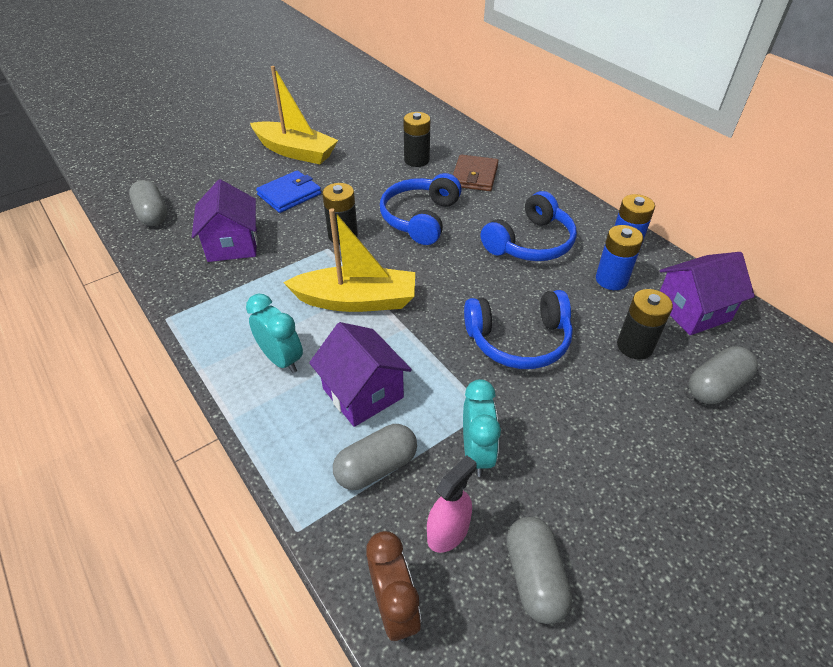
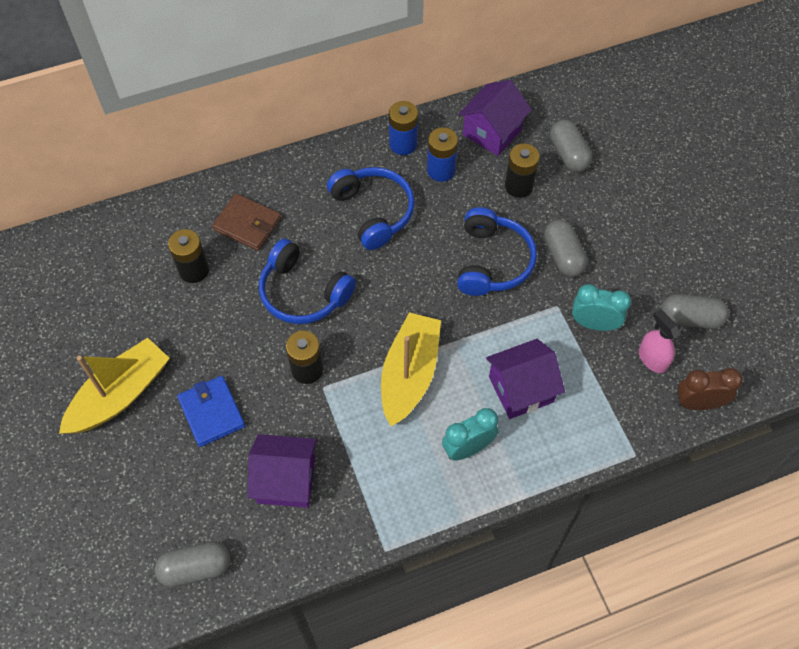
camera: 75 degrees left, 15 degrees up
grey capsule [333,424,417,490] -> grey capsule moved to [544,220,587,277]
purple house [660,252,755,335] -> purple house turned 45 degrees clockwise [458,80,532,156]

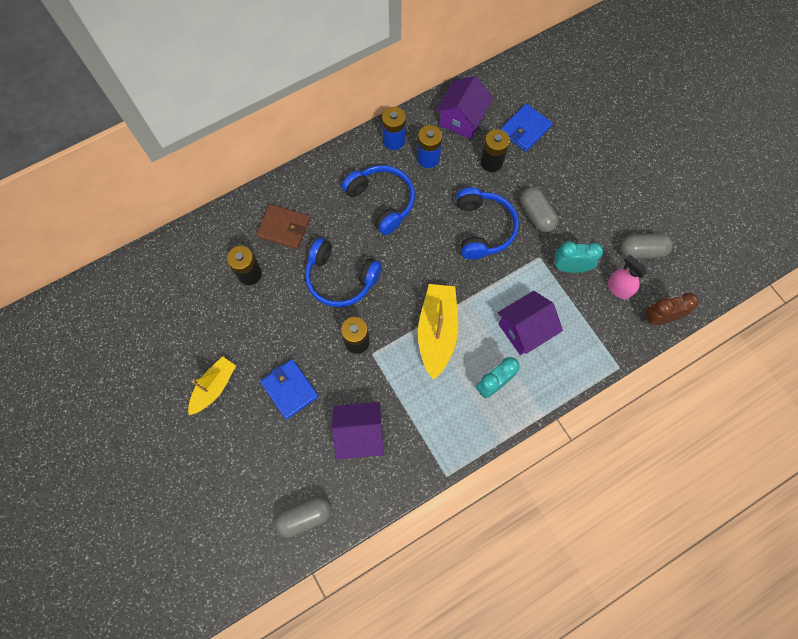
camera: 10 degrees left, 10 degrees up
yellow boat [59,338,170,434] -> yellow boat [188,356,236,415], size x0.65
grey capsule [550,120,592,172] -> blue wallet [501,103,552,152]

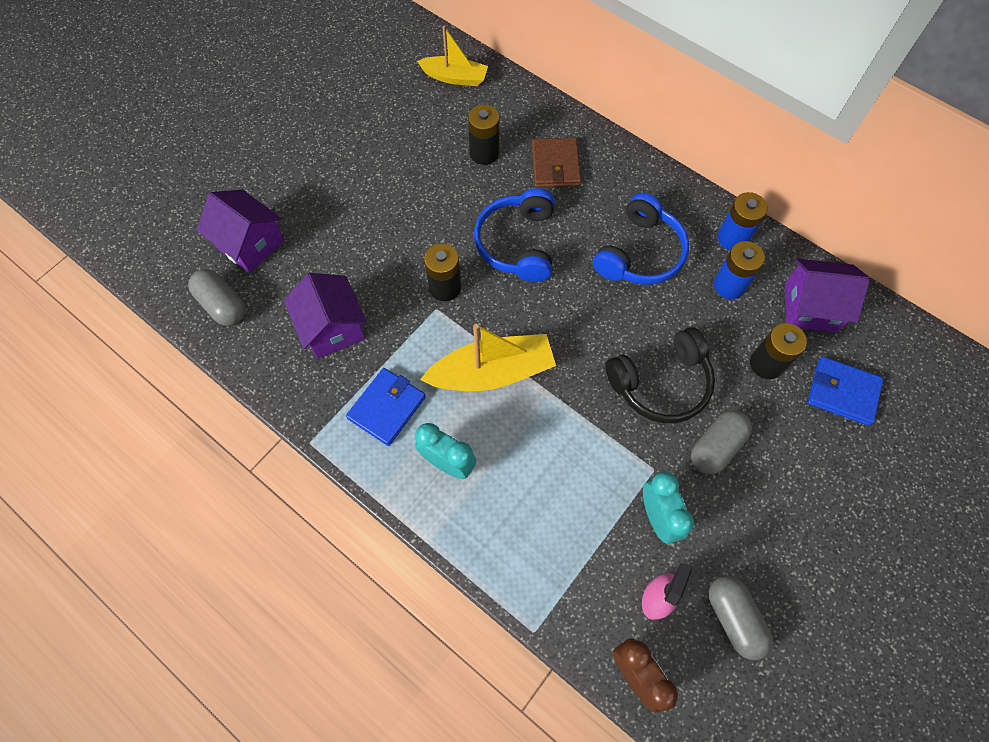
camera: 70 degrees right, 5 degrees down
yellow boat [188,356,236,415] -> yellow boat moved to [417,26,488,86]
blue wallet [260,359,319,419] -> blue wallet moved to [346,368,426,446]
blue headphones [456,187,519,260] -> black headphones [605,327,715,423]
purple house [497,291,563,355] -> purple house moved to [196,190,284,273]

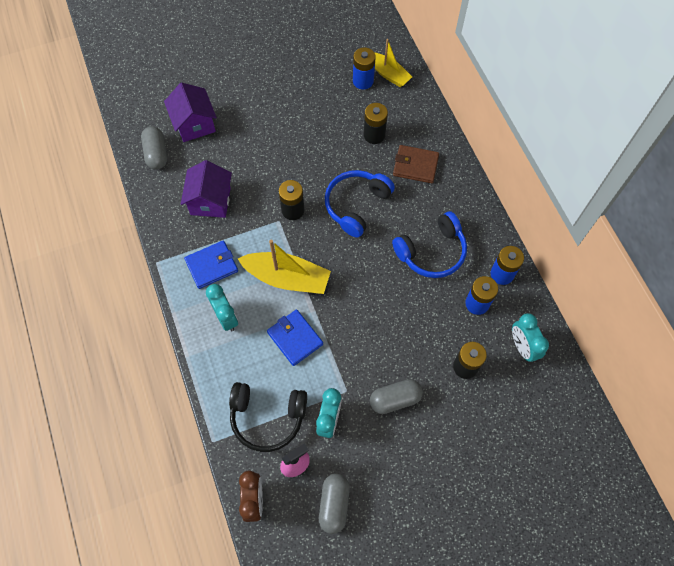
camera: 30 degrees right, 0 degrees up
brown wallet [532,138,581,188] -> brown wallet turned 75 degrees clockwise [393,145,439,183]
black headphones [605,327,715,423] -> black headphones moved to [229,382,307,452]
purple house [785,258,870,333] -> turquoise clock [512,313,549,362]
blue wallet [808,357,884,426] -> blue wallet moved to [267,309,323,366]
none -> blue battery [353,48,376,89]

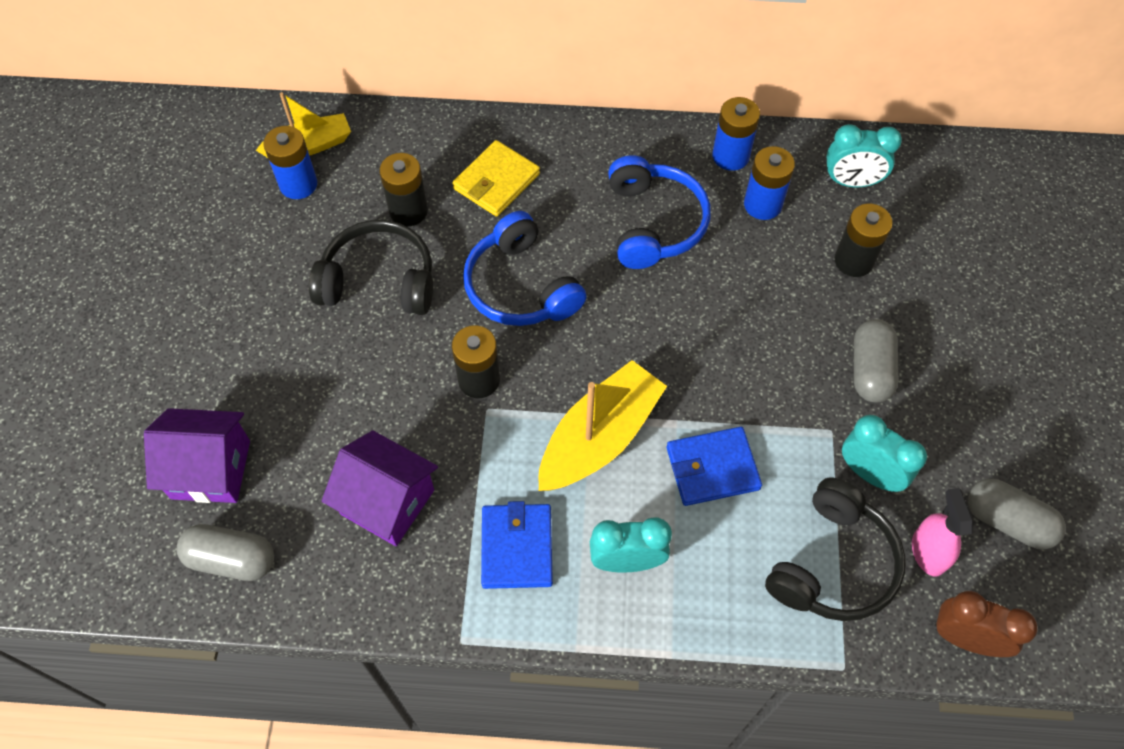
camera: 65 degrees left, 5 degrees down
brown wallet [393,145,439,183] -> yellow wallet [452,140,540,217]
none -> black headphones [309,220,433,315]

